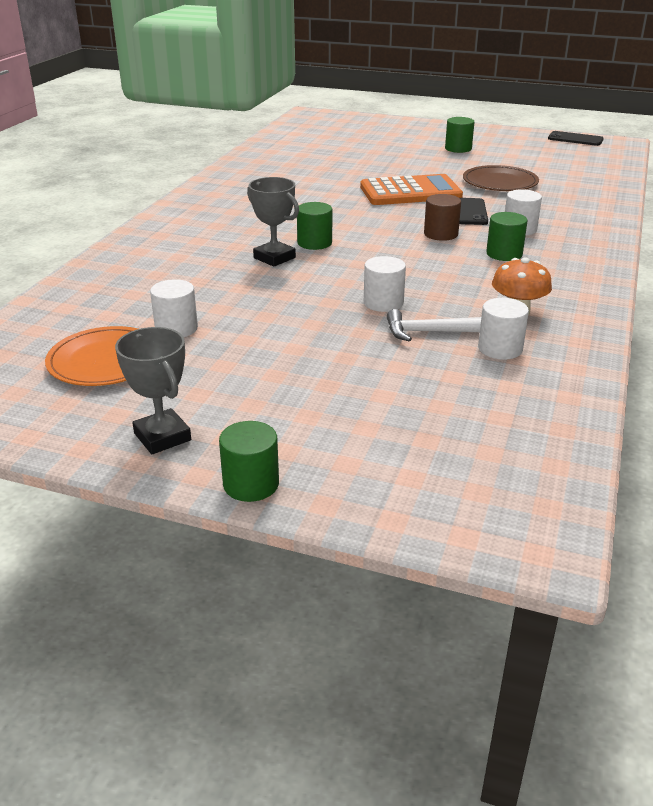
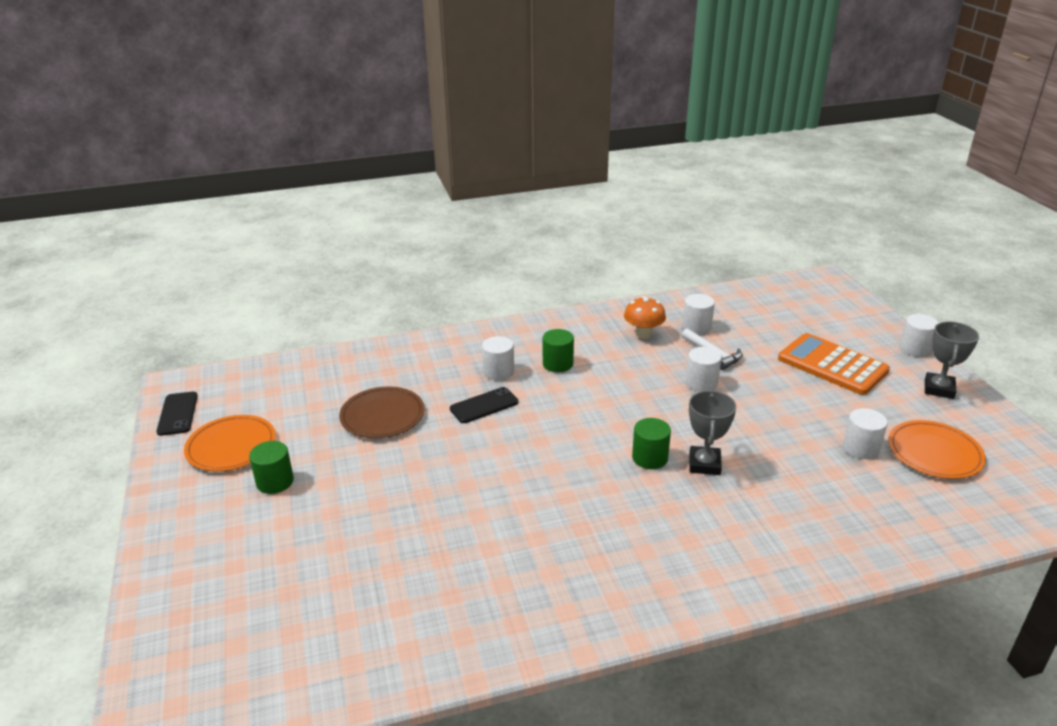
camera: 125 degrees left, 0 degrees up
green cylinder [219,421,279,502] -> white cylinder [899,314,938,357]
orange calculator [360,174,463,205] -> orange calculator moved to [778,333,890,395]
brown cylinder [424,194,461,241] -> none
none -> orange plate [184,415,276,472]

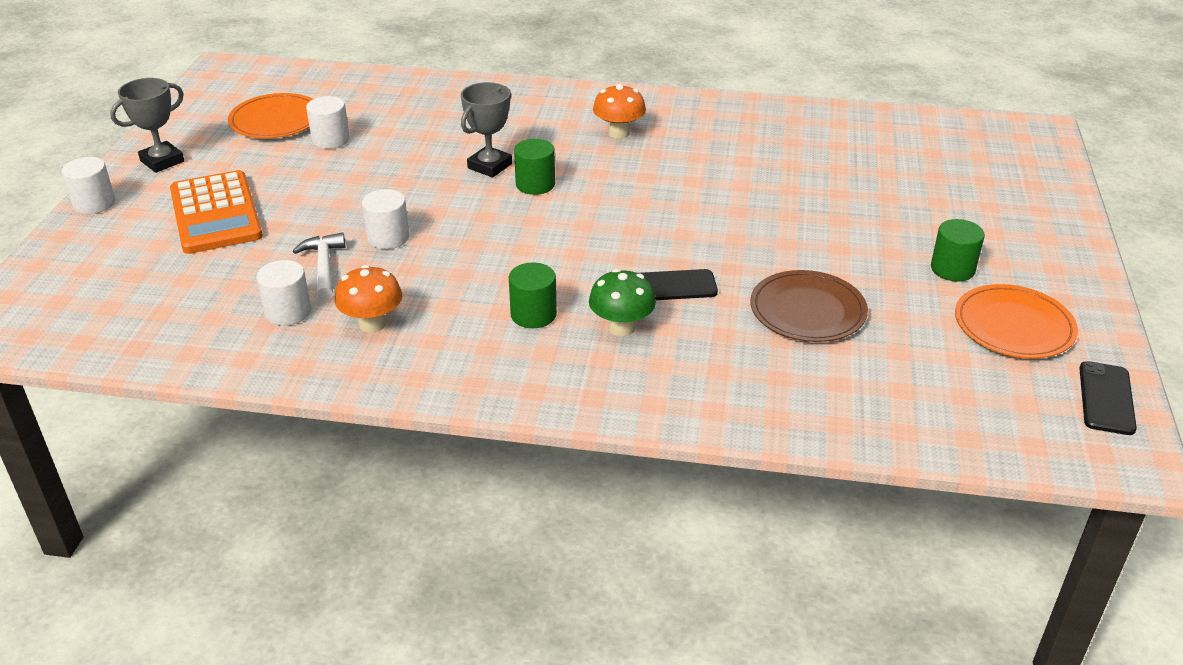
camera: 155 degrees left, 5 degrees up
white cylinder [482,336,514,380] -> green mushroom [589,269,656,336]
none -> orange mushroom [593,84,646,139]

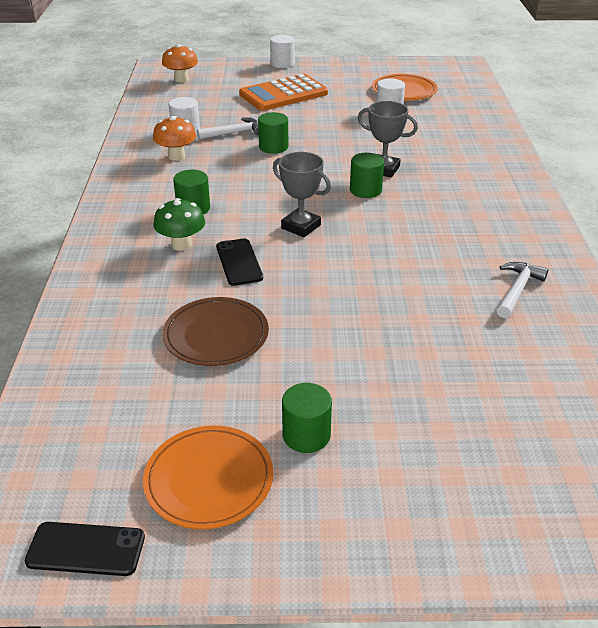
camera: 80 degrees right, 0 degrees up
grey trophy [110,78,184,173] -> grey trophy moved to [273,152,331,237]
white cylinder [362,189,409,249] -> green cylinder [258,112,288,154]
orange mushroom [593,84,646,139] -> orange mushroom moved to [162,44,198,83]
none -> white hammer [497,262,548,318]

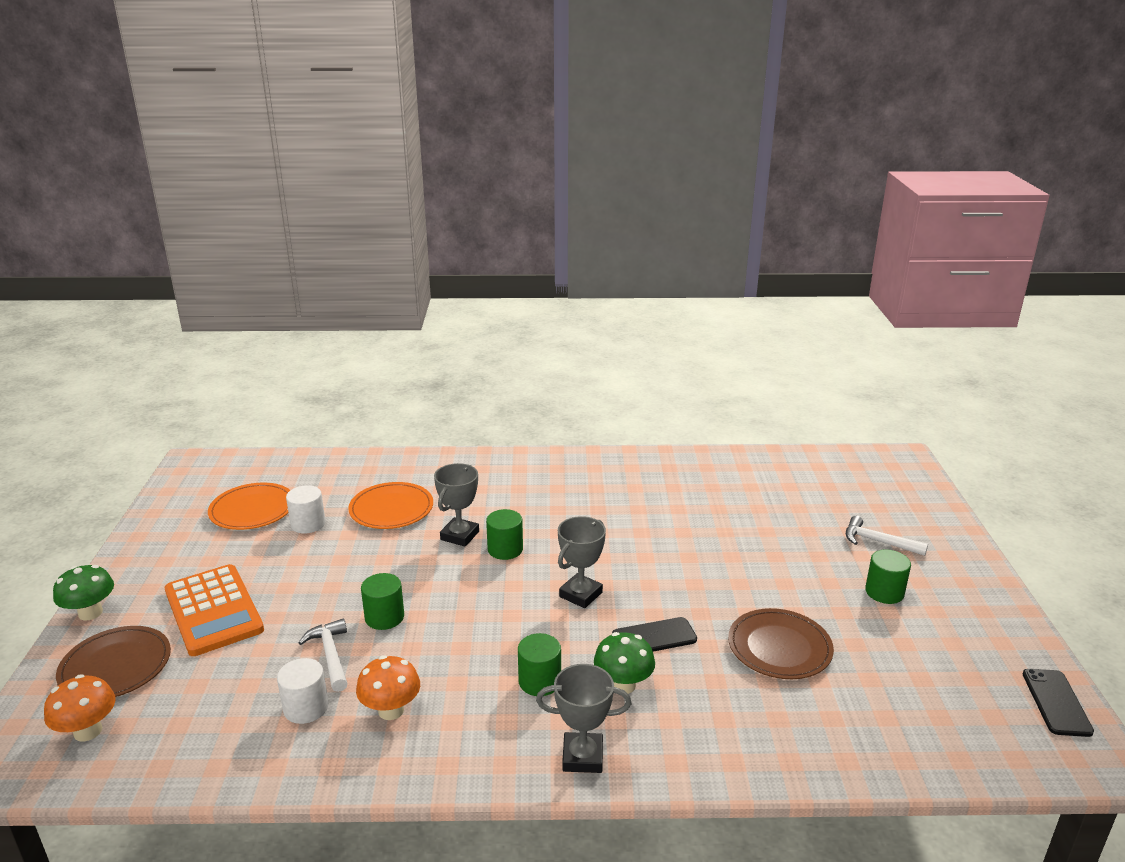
camera: 90 degrees left, 10 degrees down
orange plate [143,426,273,529] -> orange plate moved to [348,482,433,529]
white cylinder [270,35,295,68] -> green mushroom [53,565,114,621]
white hammer [497,262,548,318] -> white hammer moved to [846,516,928,556]
none -> brown plate [56,626,171,697]
none -> grey trophy [536,664,631,773]

